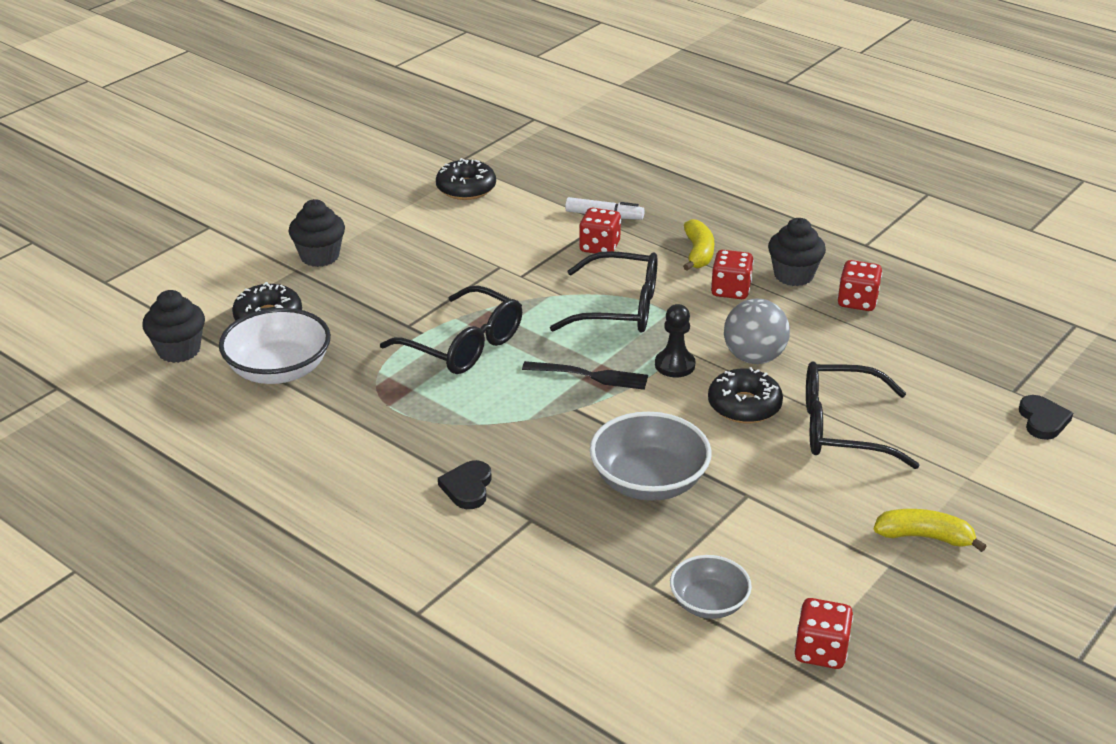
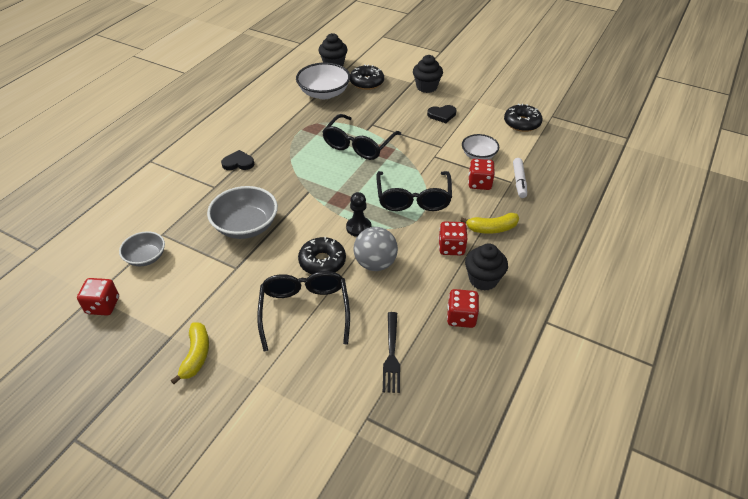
camera: 80 degrees right, 10 degrees up
black fork [522,361,648,390] -> black fork moved to [383,312,400,393]
black heart [1019,395,1073,440] -> black heart moved to [427,105,456,123]
none -> white bowl [462,134,499,160]

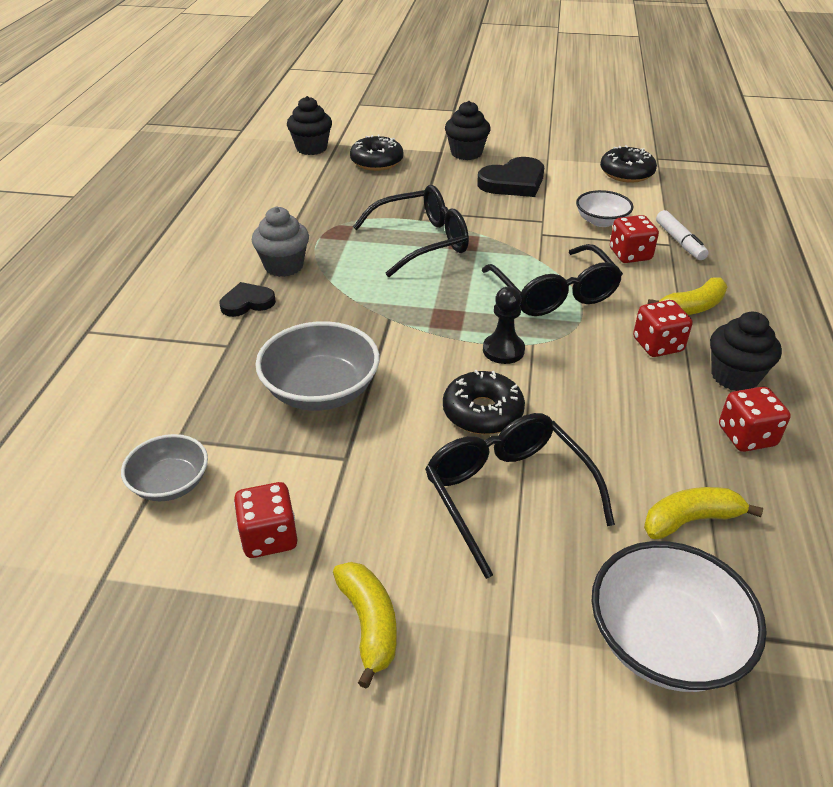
camera: 20 degrees left, 5 degrees down
red dice [77,278,119,316] -> red dice moved to [234,482,297,558]
white bowl [296,62,350,99] -> white bowl moved to [591,541,767,692]
black glasses [322,114,401,160] -> black glasses turned 120 degrees counterclockwise [353,185,469,277]
grey ball [354,227,398,271] -> none
black fork [383,312,400,393] -> yellow banana [644,487,763,539]
black heart [427,105,456,123] -> black heart [477,157,544,197], size x1.64
none -> grey cupcake [252,207,309,277]

